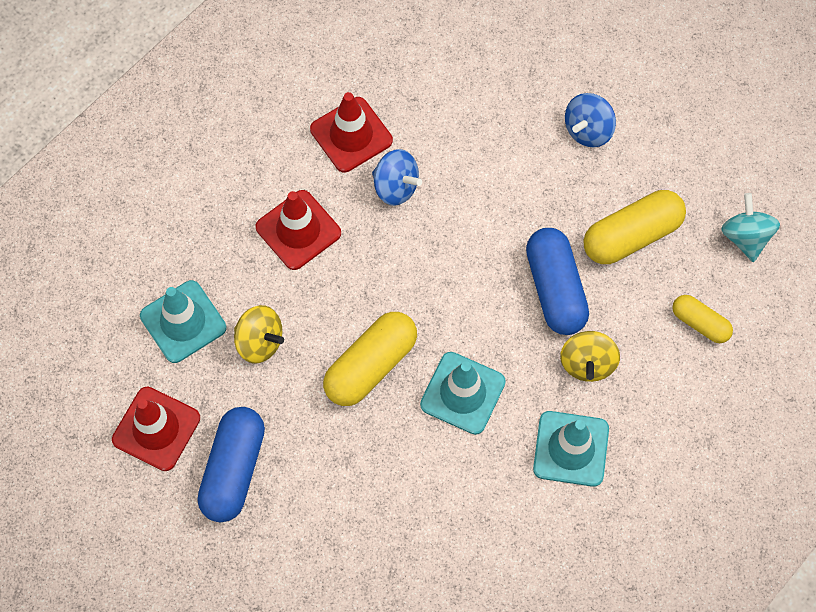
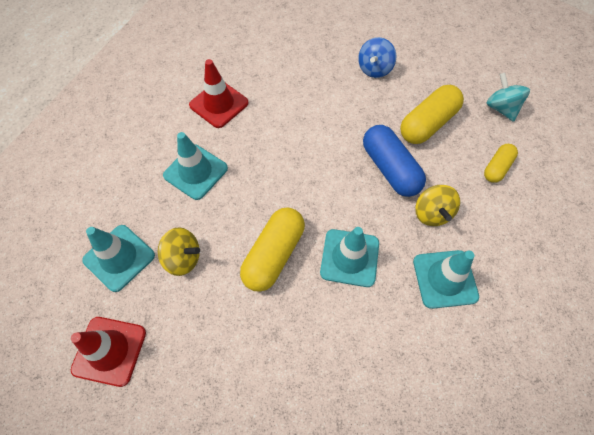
camera: 15 degrees left, 5 degrees down
blue capsule [198,407,265,522] -> none
red traffic cone [256,190,341,270] -> turquoise traffic cone [163,132,228,200]
blue spinning top [372,149,422,206] -> none
yellow capsule [672,295,733,343] -> yellow capsule turned 75 degrees counterclockwise [484,144,518,183]

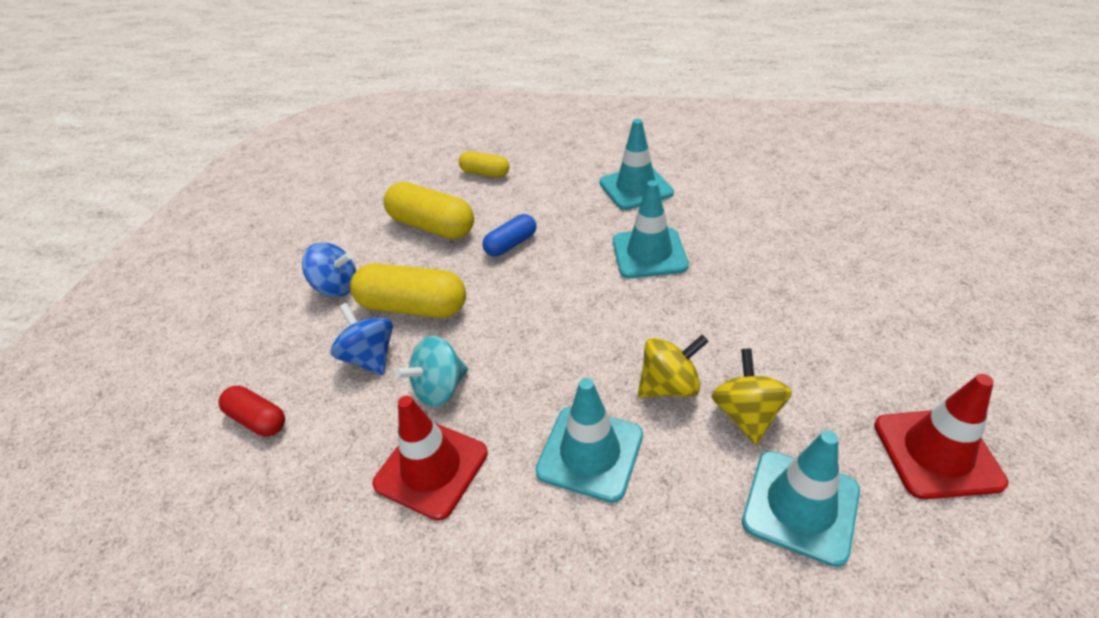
camera: 100 degrees left, 20 degrees down
yellow capsule [240,207,305,292] -> yellow capsule moved to [350,263,466,318]
blue capsule [363,125,426,197] -> blue capsule [482,214,536,257], size x0.58
yellow spinning top [415,185,460,226] -> yellow spinning top moved to [638,335,709,398]
turquoise spinning top [486,73,530,122] -> turquoise spinning top moved to [395,336,468,407]
none -> red capsule [218,386,285,437]
none -> blue spinning top [331,303,393,375]

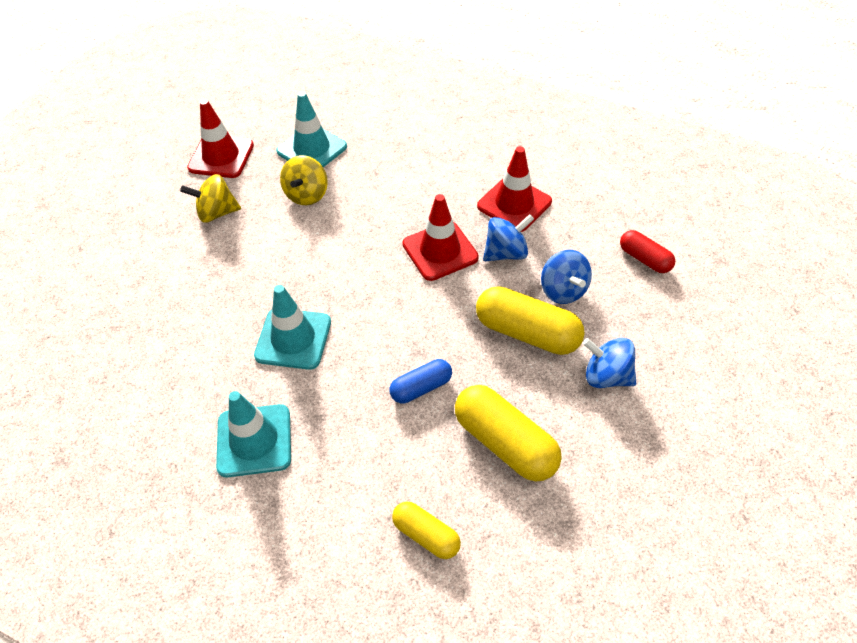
camera: 170 degrees left, 10 degrees up
turquoise spinning top [395,336,468,407] -> blue spinning top [483,214,534,261]
turquoise traffic cone [535,378,643,503] -> none
yellow spinning top [638,335,709,398] -> yellow spinning top moved to [180,174,241,223]
none -> red traffic cone [402,194,479,281]

